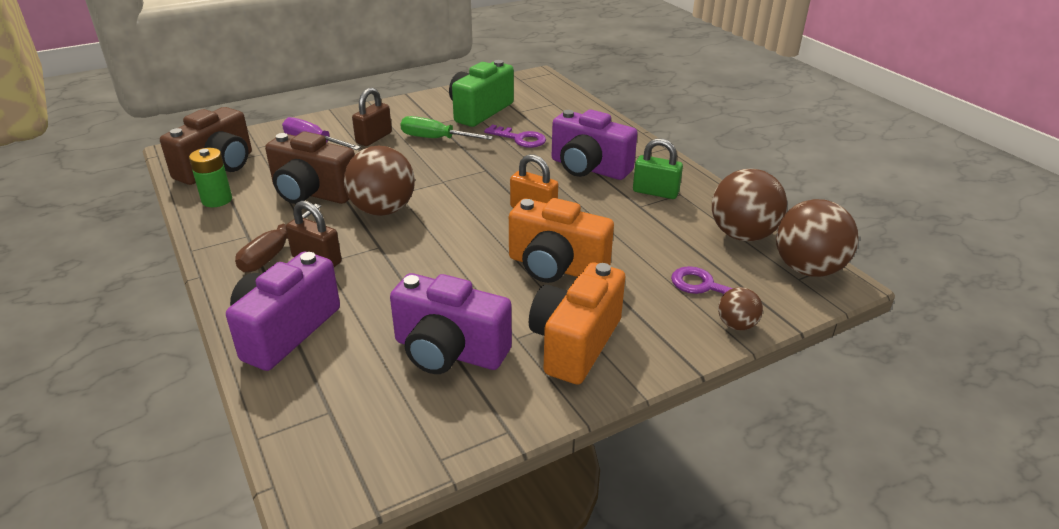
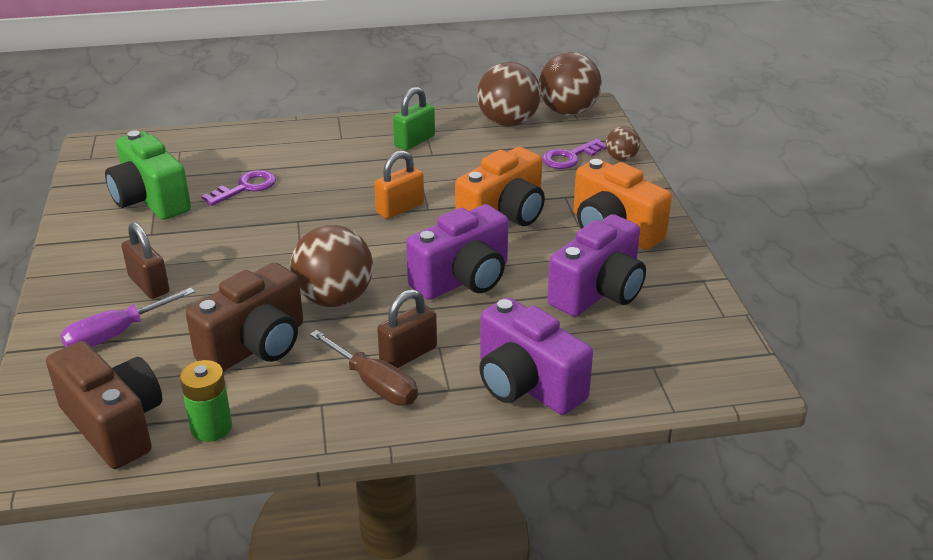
camera: 70 degrees left, 0 degrees up
green screwdriver [401,116,493,140] -> none
purple camera [552,110,637,180] -> purple camera moved to [406,204,508,300]

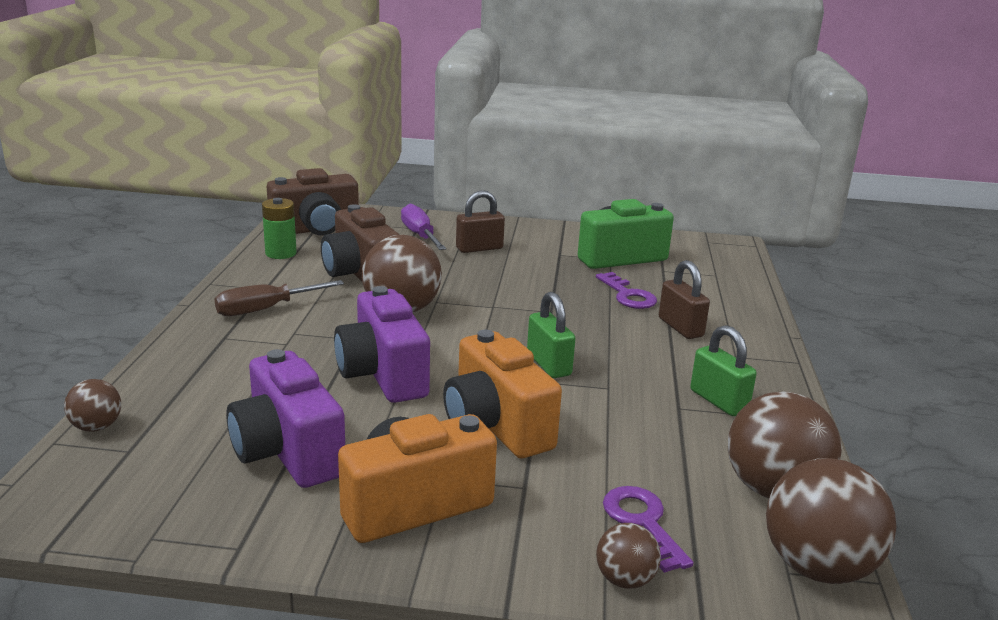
camera: 105 degrees right, 10 degrees down
orange padlock [374,150,424,219] -> green padlock [527,292,576,378]
brown padlock [377,289,437,368] -> brown padlock moved to [659,260,710,339]
purple camera [479,297,593,415] -> none
none -> brown ball [64,379,121,432]

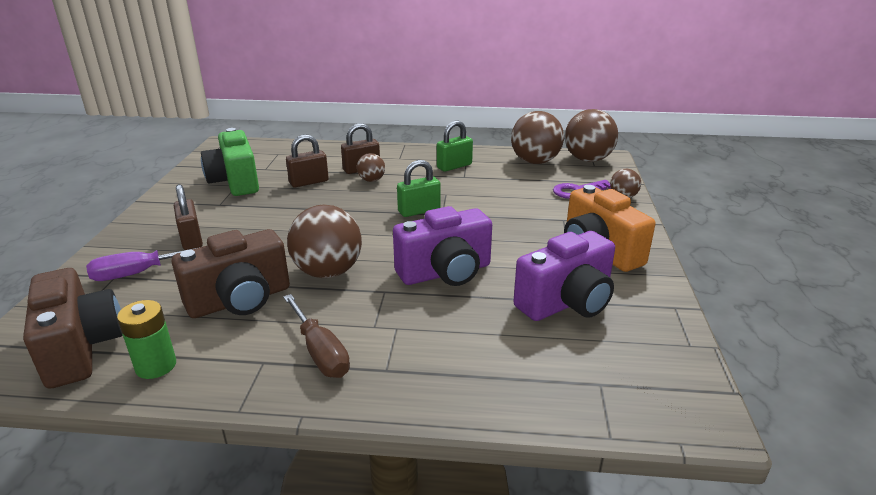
camera: 90 degrees left, 5 degrees up
brown ball [64,379,121,432] -> brown ball moved to [357,153,385,182]
orange camera [443,330,562,458] -> none
purple key [596,272,657,309] -> brown padlock [286,134,329,187]

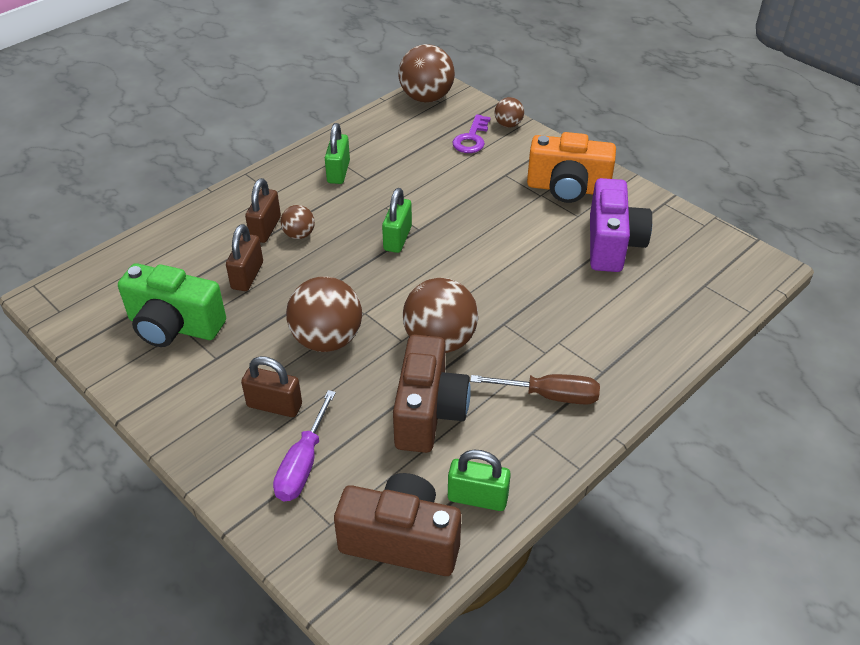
camera: 50 degrees left, 15 degrees up
green battery [117,300,176,379] -> green padlock [448,450,511,511]
purple camera [393,206,492,286] -> none
brown ball [511,111,564,164] -> brown ball moved to [286,277,362,352]

